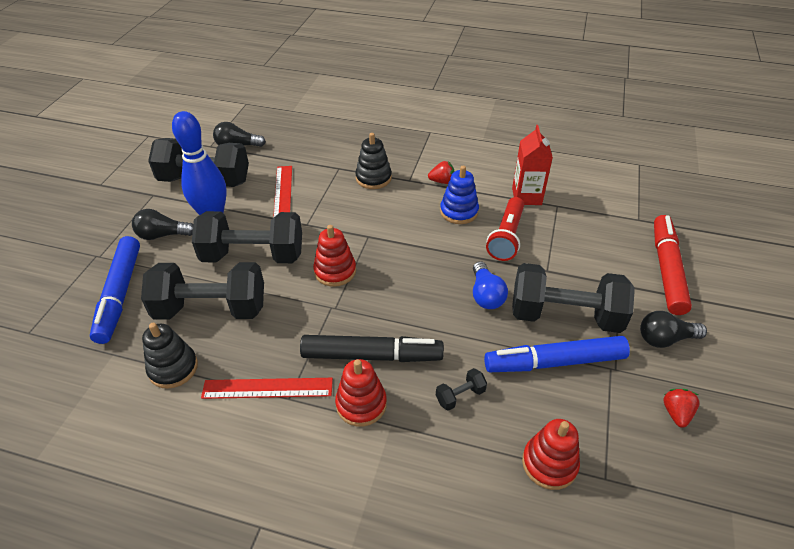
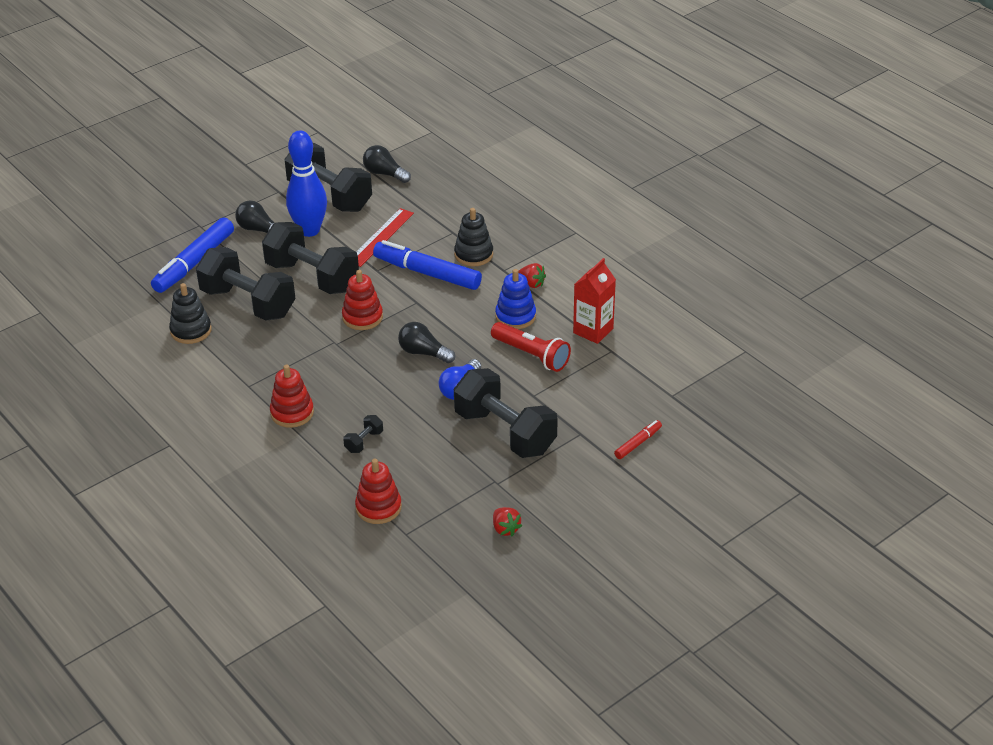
camera: 35 degrees right, 5 degrees down
red ruler [201,378,333,399] -> none
black marker [300,335,444,362] -> none
black dumbbell [436,368,487,411] -> black dumbbell turned 60 degrees counterclockwise [343,415,383,453]
blue marker [484,336,630,372] -> blue marker moved to [373,240,482,290]
red flashlight [486,197,524,261] -> red flashlight turned 105 degrees counterclockwise [491,322,571,372]
black light bulb [640,311,707,348] -> black light bulb moved to [398,322,455,363]
red marker [654,215,692,315] -> red marker [614,420,662,459], size x0.48
red strawberry [663,389,700,428] -> red strawberry turned 105 degrees clockwise [493,507,522,536]

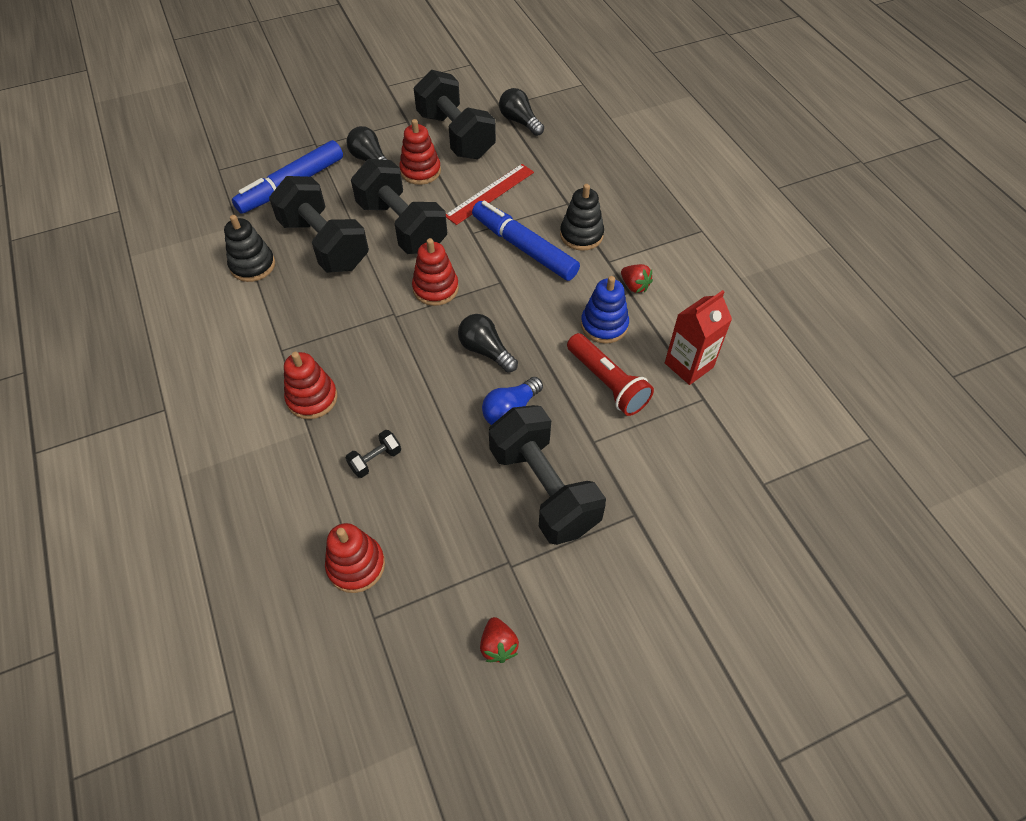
camera: 15 degrees right, 15 degrees up
blue bowling pin [286,130,327,237] -> red stacking toy [399,119,441,185]
red marker [614,420,662,459] -> none

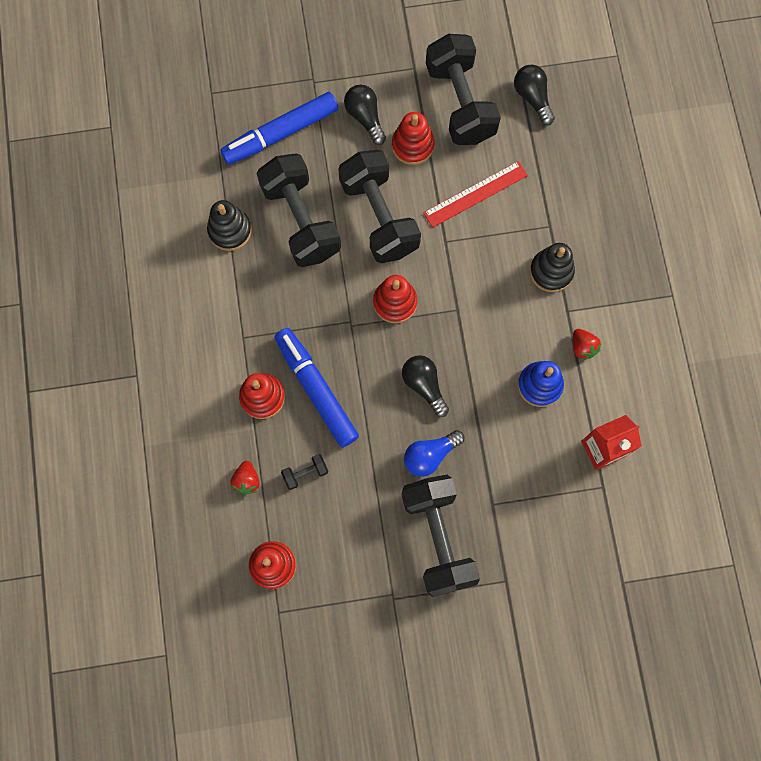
camera: 15 degrees right, 20 degrees up
blue marker [472,201,580,281] -> blue marker moved to [275,328,359,447]
red strawberry [480,617,519,663] -> red strawberry moved to [230,461,260,494]
red flashlight [567,333,654,416] -> none

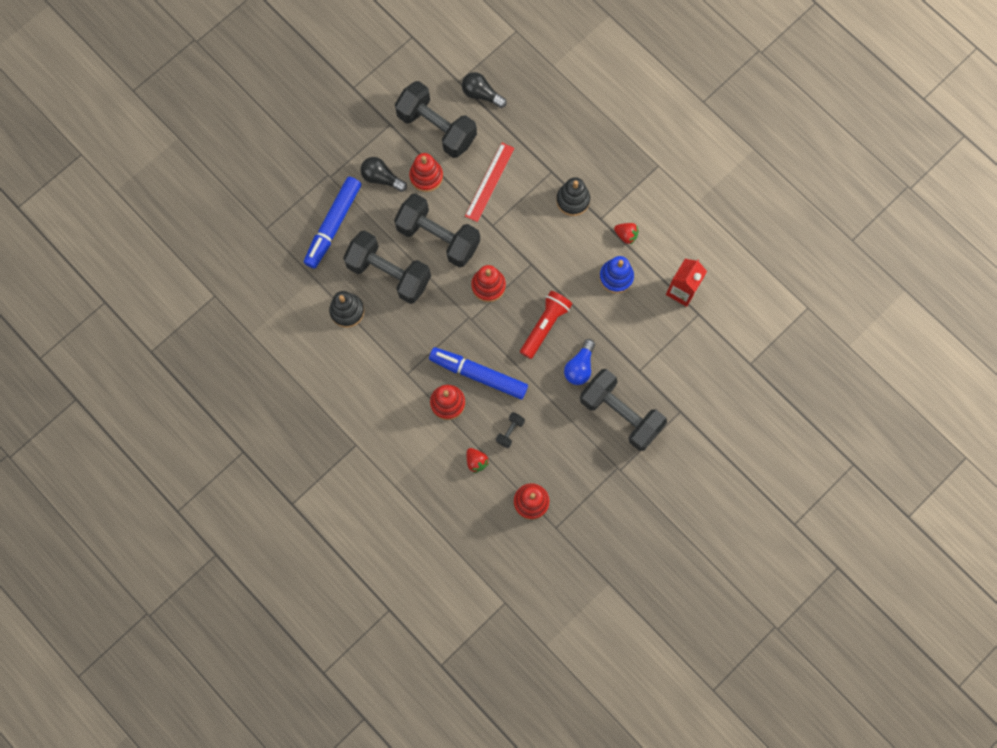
camera: 35 degrees left, 0 degrees up
black light bulb [402,355,449,417] -> red flashlight [520,291,572,359]

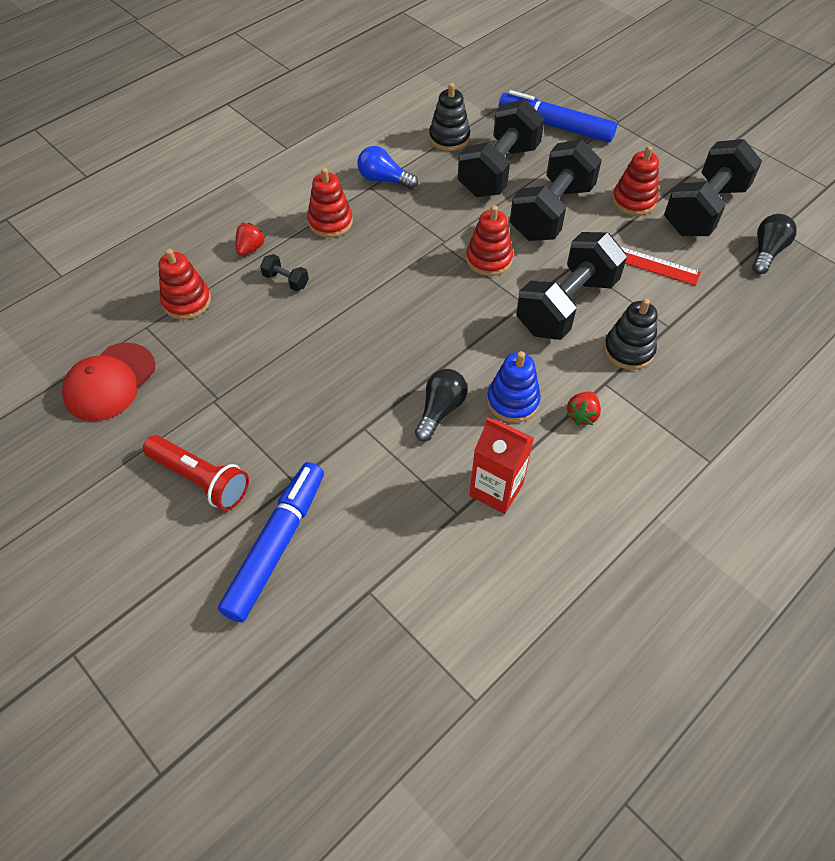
camera: 90 degrees right, 20 degrees down
black light bulb [360,157,407,192] -> black light bulb moved to [415,369,468,441]
blue marker [429,347,528,399] -> blue marker moved to [218,462,324,622]
red strawberry [467,448,489,473] -> red strawberry turned 150 degrees clockwise [235,223,266,256]
red flashlight [520,291,572,359] -> red flashlight moved to [143,435,249,511]
blue light bulb [564,339,595,385] -> blue light bulb moved to [357,146,418,189]
black dumbbell [580,369,667,451] -> black dumbbell moved to [516,232,627,340]
none -> red cap [62,343,155,421]

